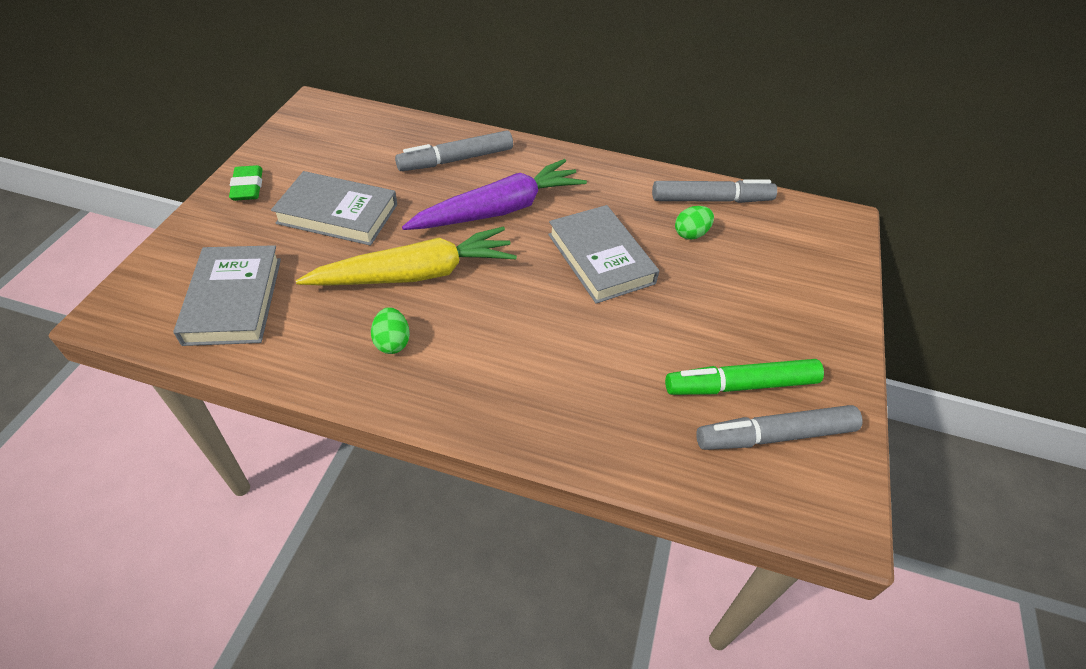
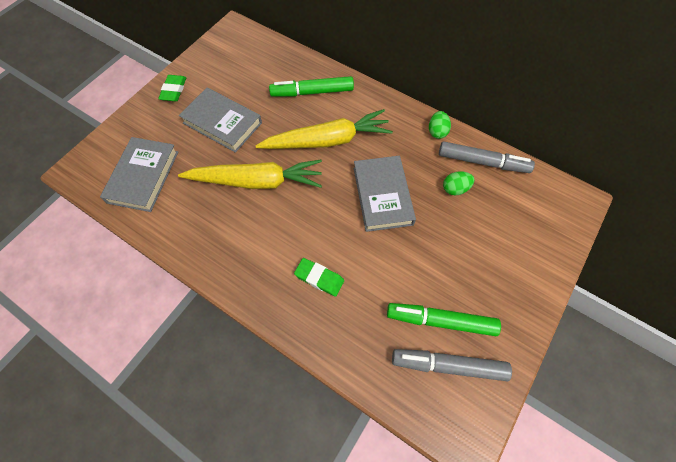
camera: 20 degrees right, 15 degrees up
green egg [371,307,410,354] -> green egg moved to [429,111,451,139]
grey marker [395,130,513,171] -> green marker [269,76,354,97]
purple carrot [402,159,587,230] -> yellow carrot [256,109,393,149]
none -> green eraser [294,258,344,297]

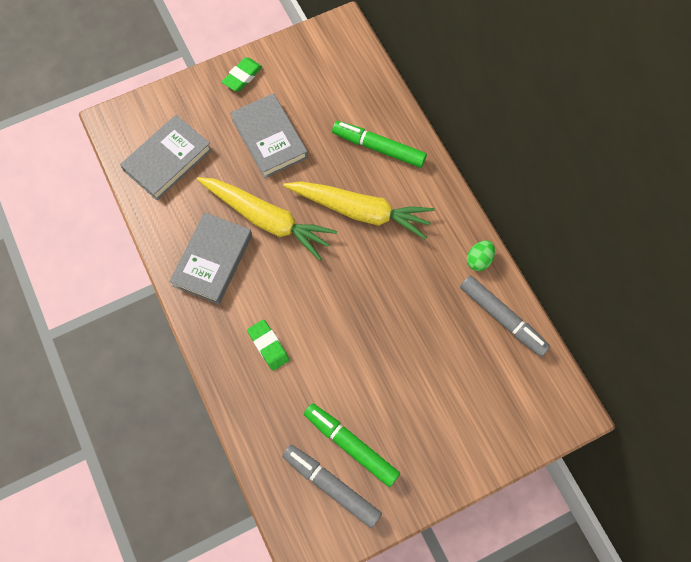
camera: 30 degrees right, 5 degrees up
grey book [354,156,416,232] -> grey book moved to [169,212,252,304]
green egg [443,171,474,195] -> none

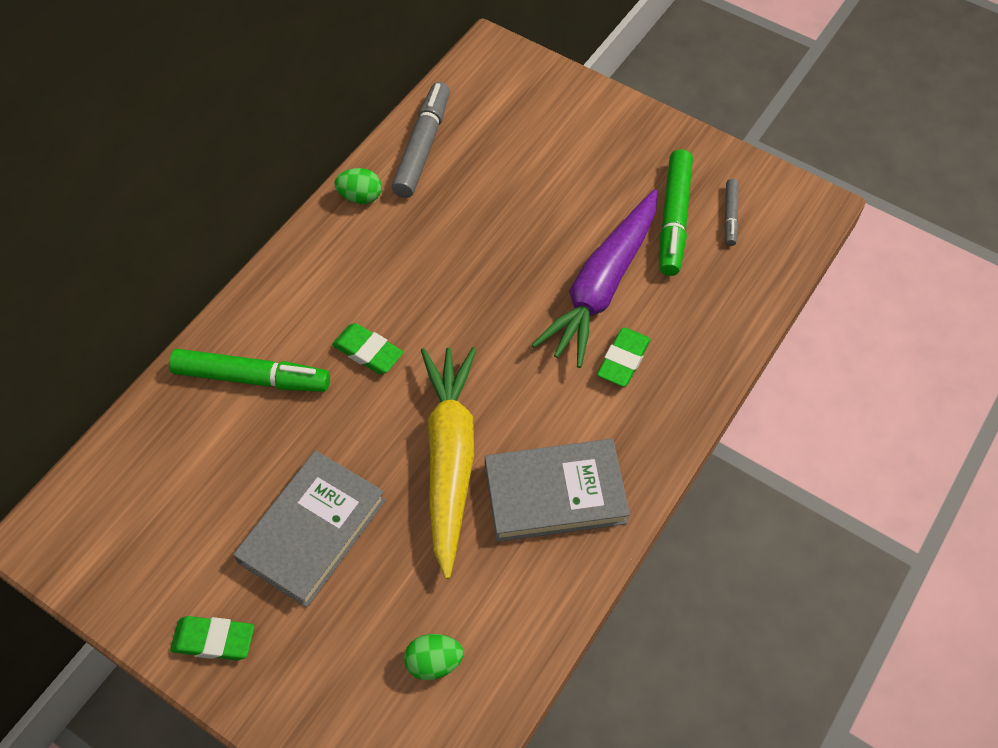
camera: 120 degrees left, 10 degrees down
grey book [120,115,212,200] -> green egg [404,634,464,680]
grey marker [282,445,382,528] -> grey marker [724,179,739,246], size x0.53
yellow carrot [283,181,435,240] -> green eraser [332,323,403,374]
green marker [332,121,427,168] -> green marker turned 75 degrees counterclockwise [169,349,330,392]
none -> purple carrot [532,189,657,368]

